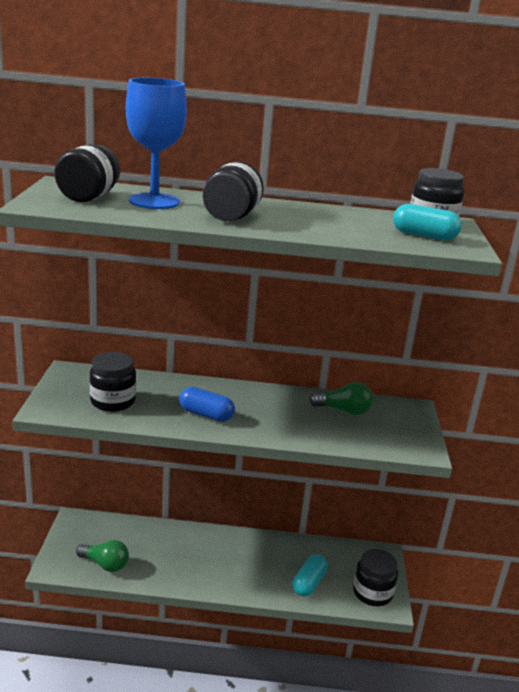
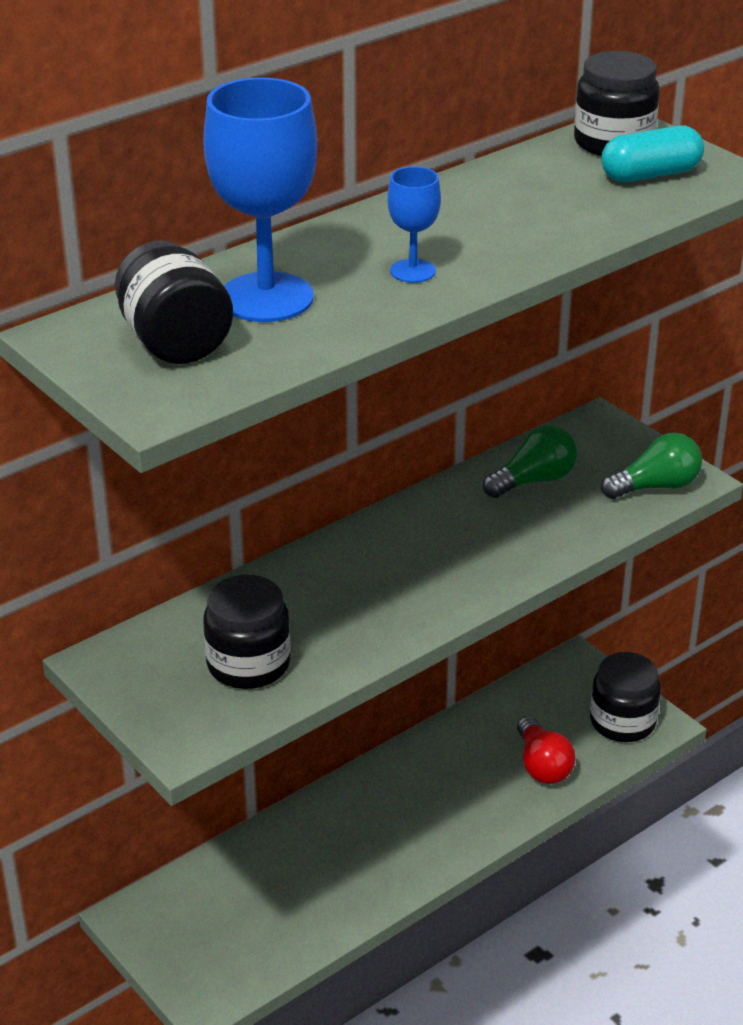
camera: 40 degrees left, 10 degrees up
green light bulb [76,540,129,572] -> green light bulb moved to [601,433,702,499]
blue capsule [179,387,235,422] -> none
black jar [203,161,264,221] -> blue goblet [387,167,441,283]
turquoise capsule [292,554,328,597] -> red light bulb [517,716,575,784]

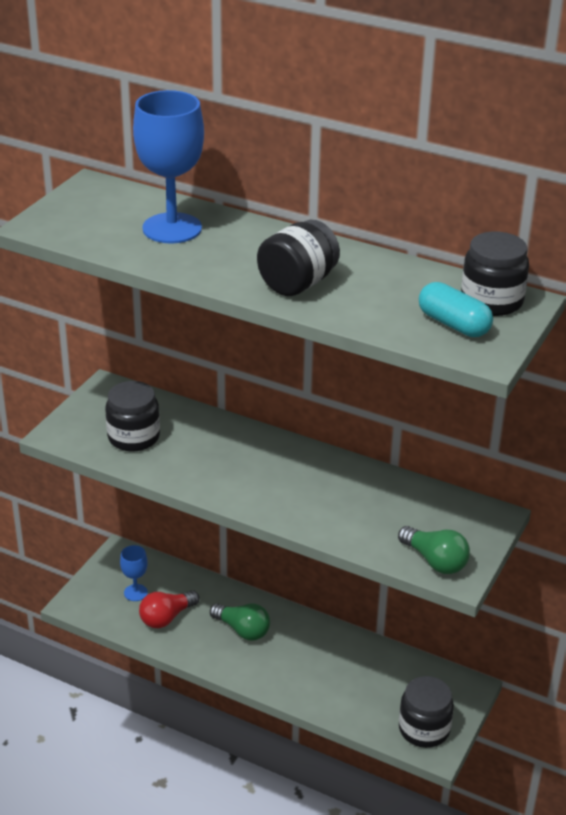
camera: 65 degrees right, 0 degrees up
black jar [115,241,233,364] -> black jar moved to [257,220,340,296]
blue goblet [387,167,441,283] -> blue goblet moved to [120,545,148,601]
green light bulb [483,425,577,498] -> green light bulb moved to [210,603,270,641]
red light bulb [517,716,575,784] -> red light bulb moved to [139,590,199,628]

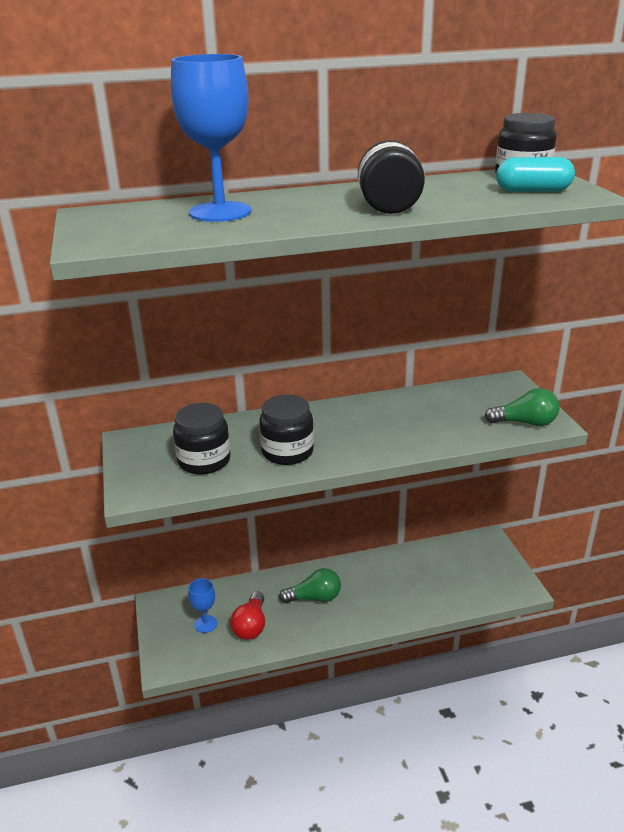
camera: 40 degrees left, 5 degrees down
black jar [399,676,454,748] -> black jar moved to [259,394,314,465]

